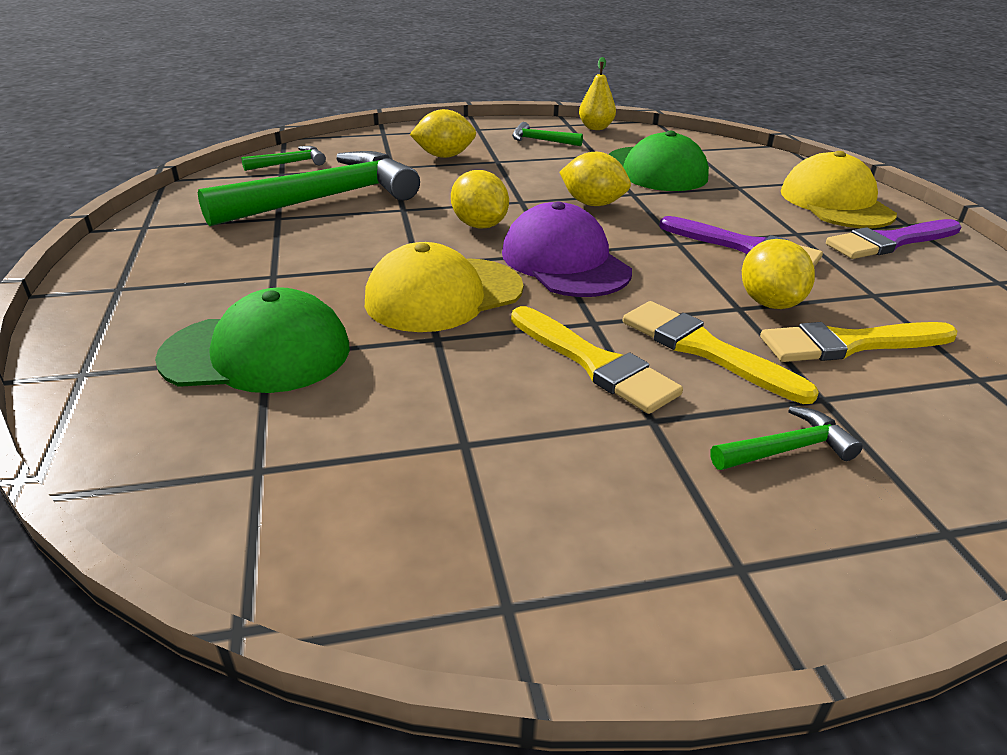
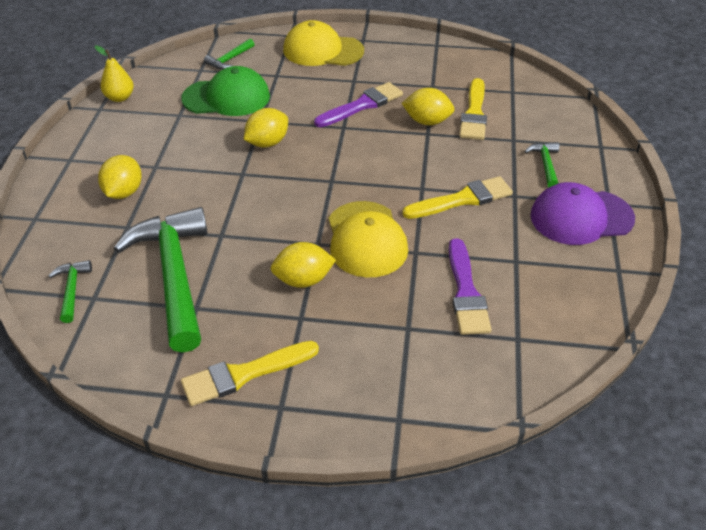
camera: 70 degrees left, 10 degrees up
green cap [155,287,350,393] -> none
yellow lemon [451,170,509,229] -> yellow lemon moved to [271,242,336,288]
purple cap [502,202,632,297] -> purple cap moved to [530,182,635,245]
green hammer [512,122,583,146] -> green hammer moved to [204,39,255,70]
yellow brush [623,301,819,404] -> yellow brush moved to [181,341,319,406]
purple brush [826,219,961,259] -> purple brush moved to [449,238,492,335]

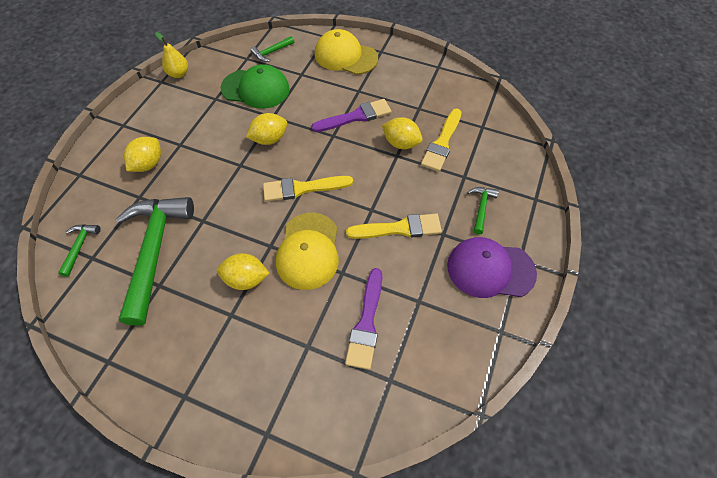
camera: 15 degrees right, 15 degrees up
yellow brush [181,341,319,406] -> yellow brush moved to [263,176,353,202]

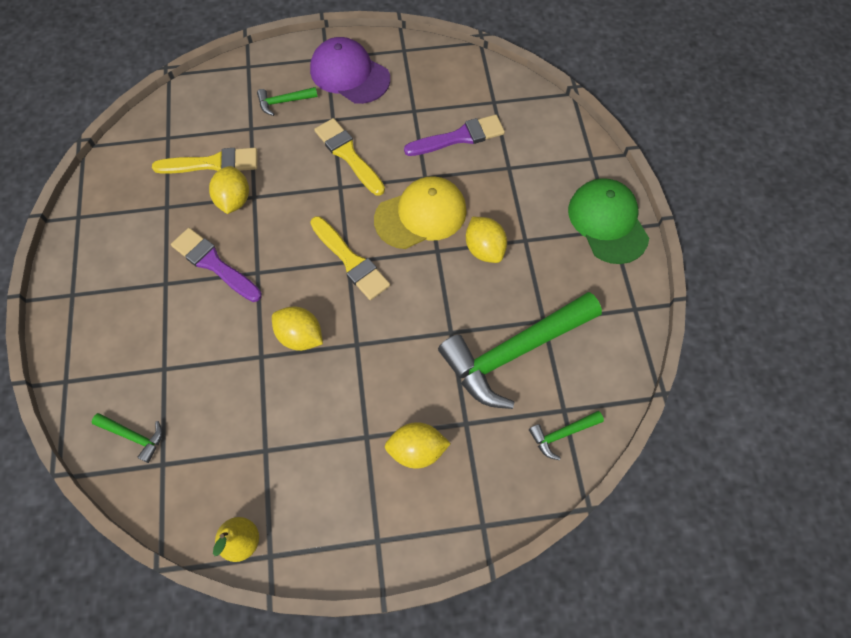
camera: 120 degrees left, 5 degrees up
green cap [221,64,290,109] -> green cap moved to [568,178,649,264]
yellow cap [315,29,378,75] -> none
purple cap [447,237,537,298] -> purple cap turned 150 degrees clockwise [310,37,390,104]

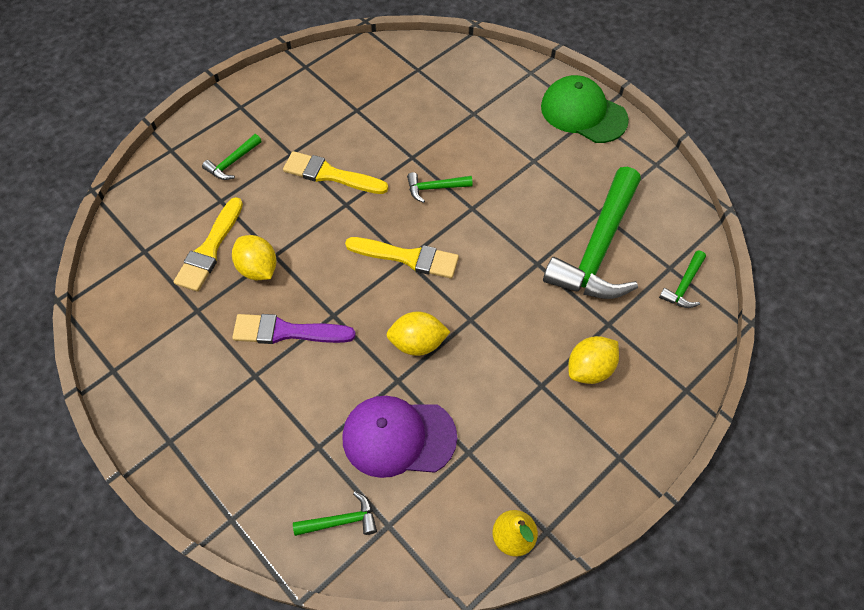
camera: 35 degrees left, 5 degrees down
yellow brush [152,148,257,174] -> yellow brush turned 150 degrees clockwise [174,197,243,292]
purple cap [310,37,390,104] -> purple cap moved to [342,396,457,478]
yellow cap [374,176,467,249] -> green hammer [407,172,473,203]
purple brush [404,115,505,156] -> none
yellow lemon [466,217,507,263] -> none

